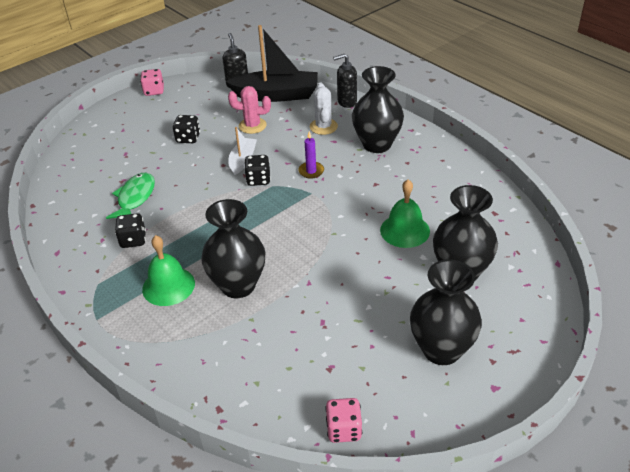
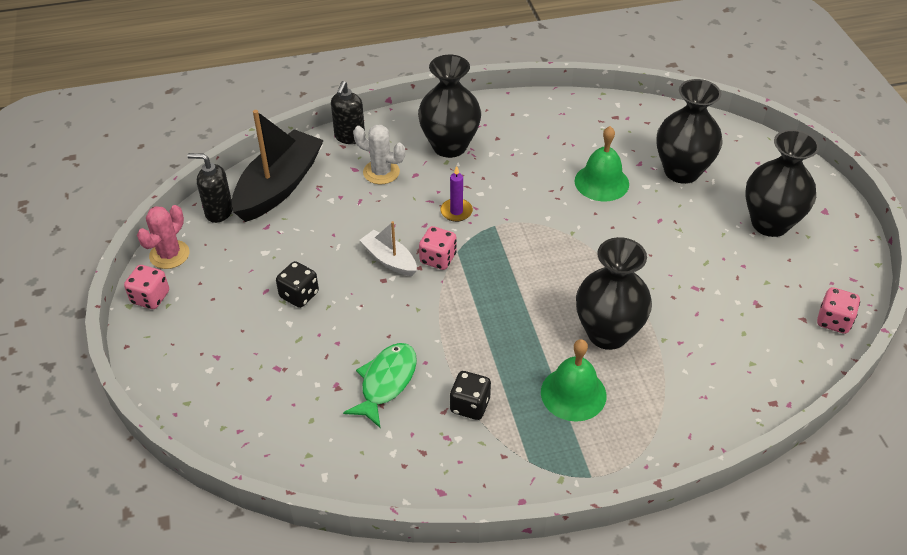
camera: 65 degrees left, 5 degrees up
green fish [106,173,155,219] -> green fish turned 75 degrees clockwise [343,343,417,428]
pink cactus [228,86,271,134] -> pink cactus moved to [137,205,189,269]
black dice [244,155,271,186] -> pink dice [419,226,457,270]

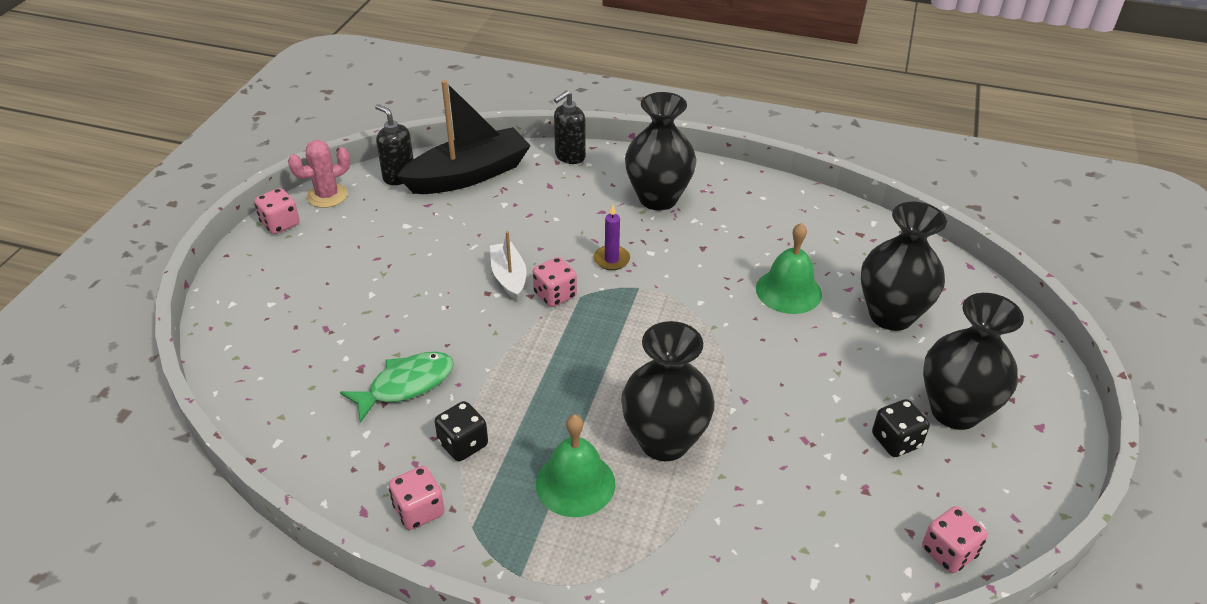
camera: 30 degrees right, 5 degrees down
black dice [276,261,319,308] -> black dice moved to [872,399,930,457]
white cactus [353,125,405,184] -> none
none -> pink dice [389,466,444,530]

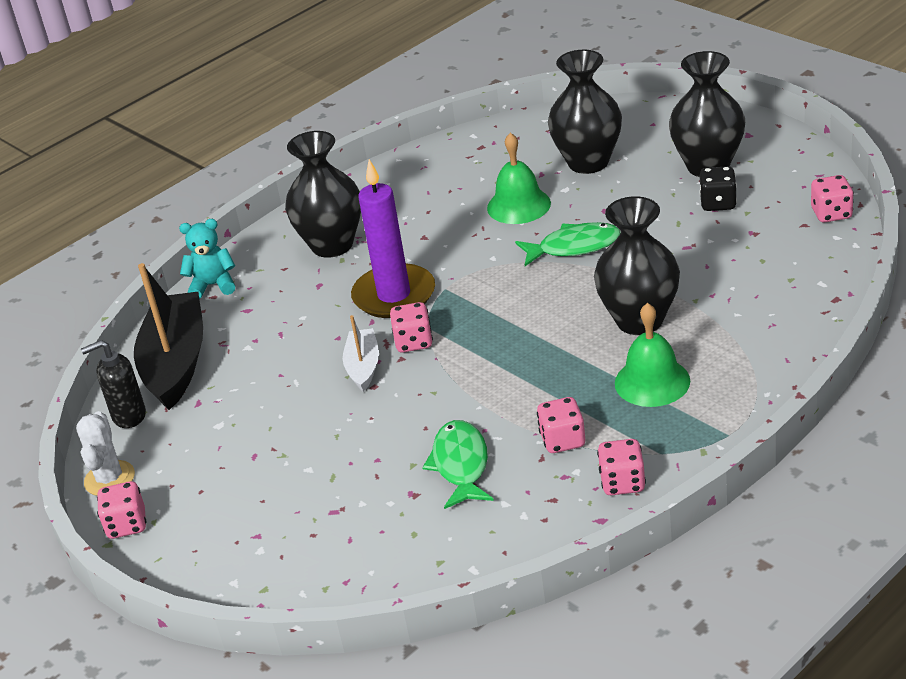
camera: 55 degrees left, 5 degrees down
pink cactus [288,140,350,208] -> white cactus [76,411,135,496]
black dice [435,401,488,461] -> pink dice [537,397,585,453]
white boat [490,231,526,300] -> white boat turned 75 degrees clockwise [343,315,379,392]
black soap dispenser [554,90,586,164] -> turquoise teddy bear [179,219,235,299]
purple candle [593,205,630,270] -> purple candle [351,159,435,318], size x2.16
none -> green fish [515,222,620,266]

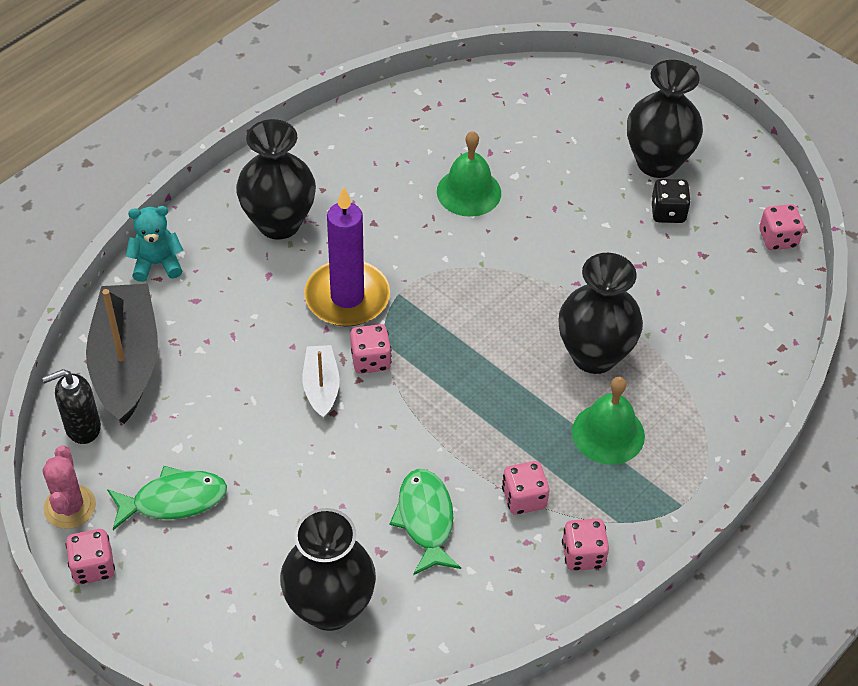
camera: 10 degrees left, 15 degrees up
white cactus [76,411,135,496] -> pink cactus [42,445,96,529]
green fish [515,222,620,266] -> green fish moved to [107,466,227,530]
black vase [548,50,622,174] -> black vase moved to [280,508,376,631]

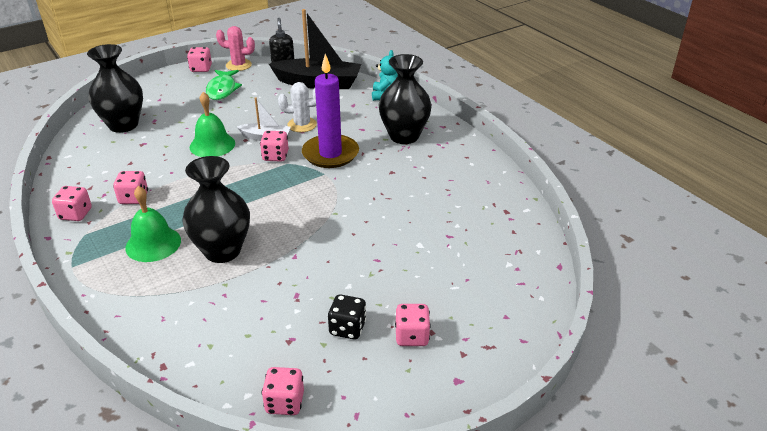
camera: 105 degrees right, 15 degrees down
green fish [389,469,461,575] -> none
green bell [437,131,501,217] -> green bell moved to [190,92,235,157]
black vase [627,60,703,178] -> pink dice [395,304,431,346]
none -> white cactus [278,82,317,132]

